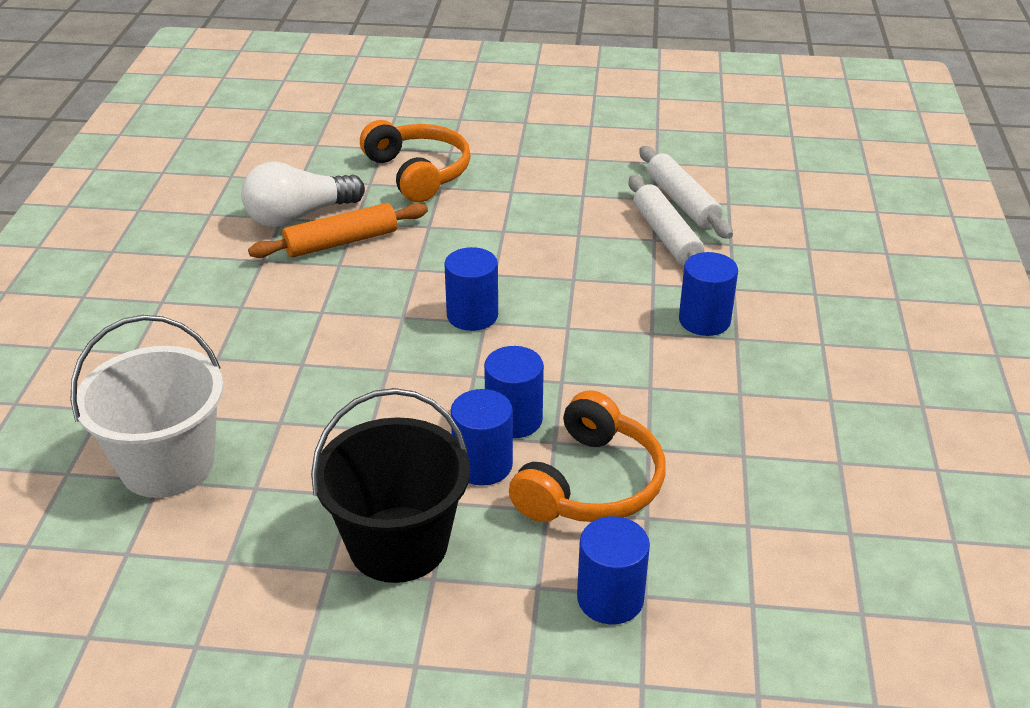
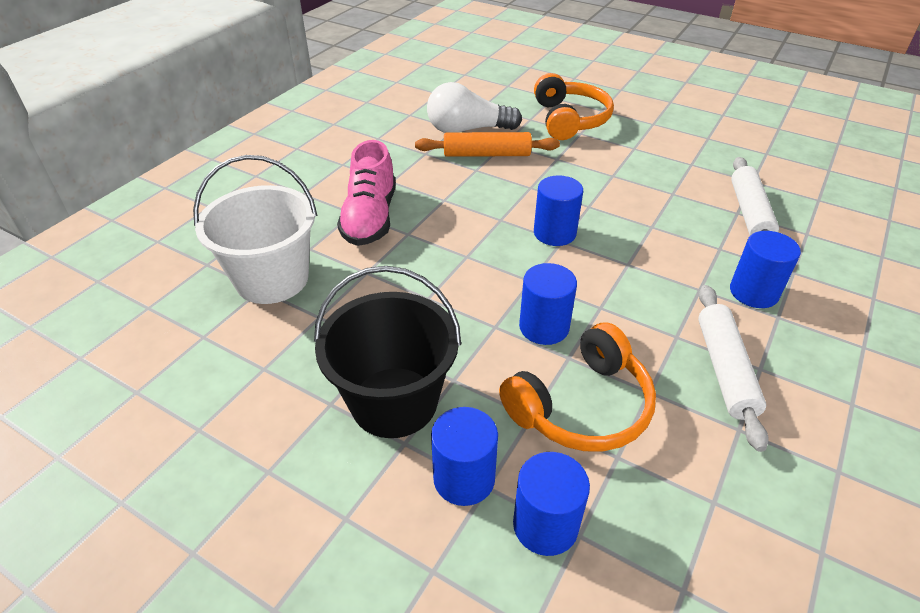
camera: 25 degrees right, 5 degrees up
blue cylinder [451,389,513,486] -> blue cylinder moved to [431,407,498,506]
white rolling pin [639,146,733,239] -> white rolling pin moved to [698,285,769,452]
none -> pink shoe [337,140,396,246]

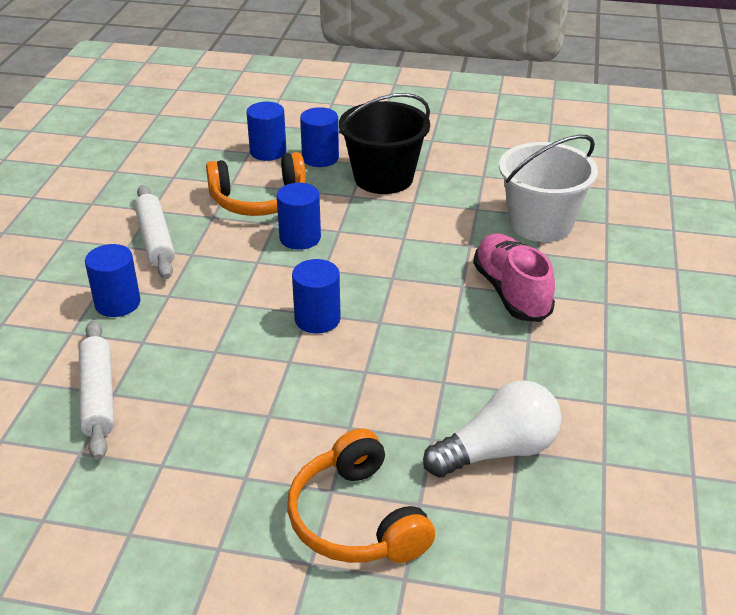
camera: 160 degrees right, 5 degrees down
orange rolling pin [415,132,560,157] -> none
orange headphones [499,322,656,452] -> orange headphones turned 135 degrees counterclockwise [206,152,306,216]

